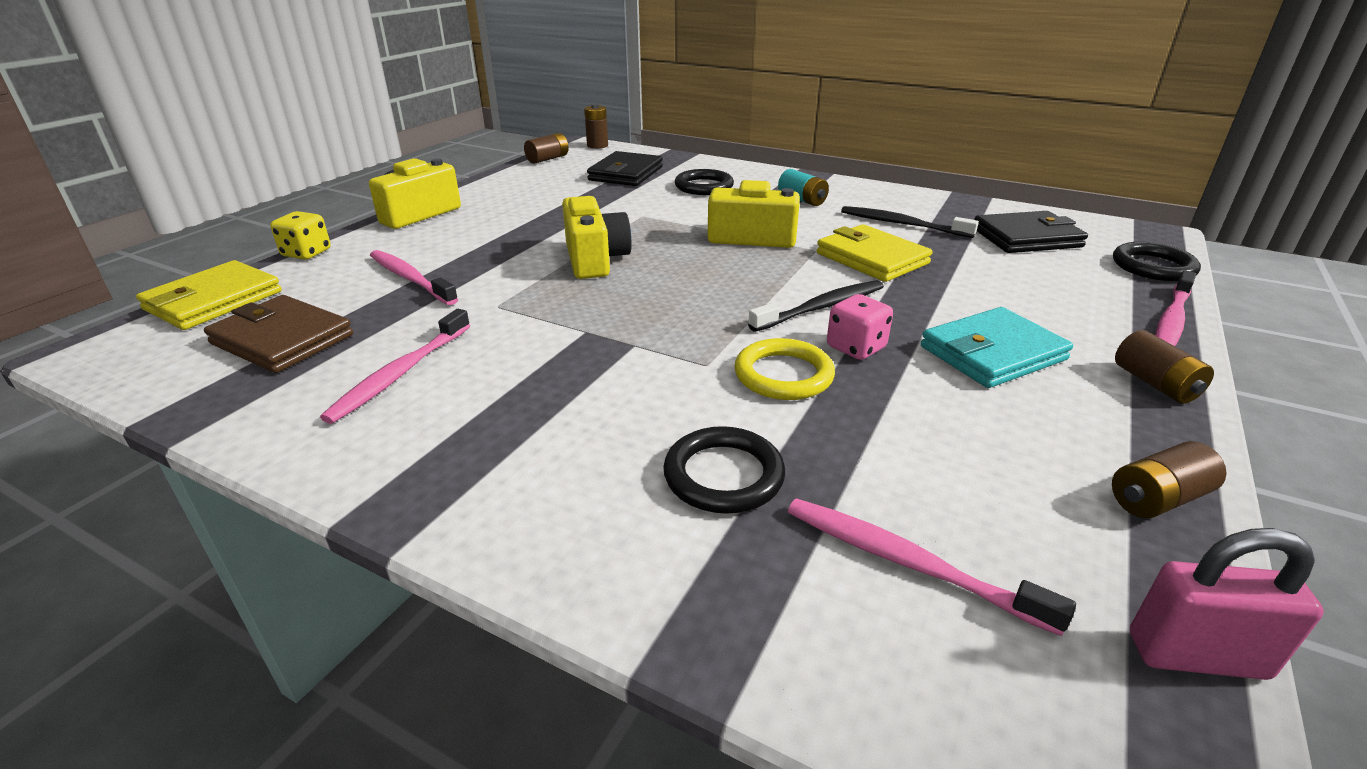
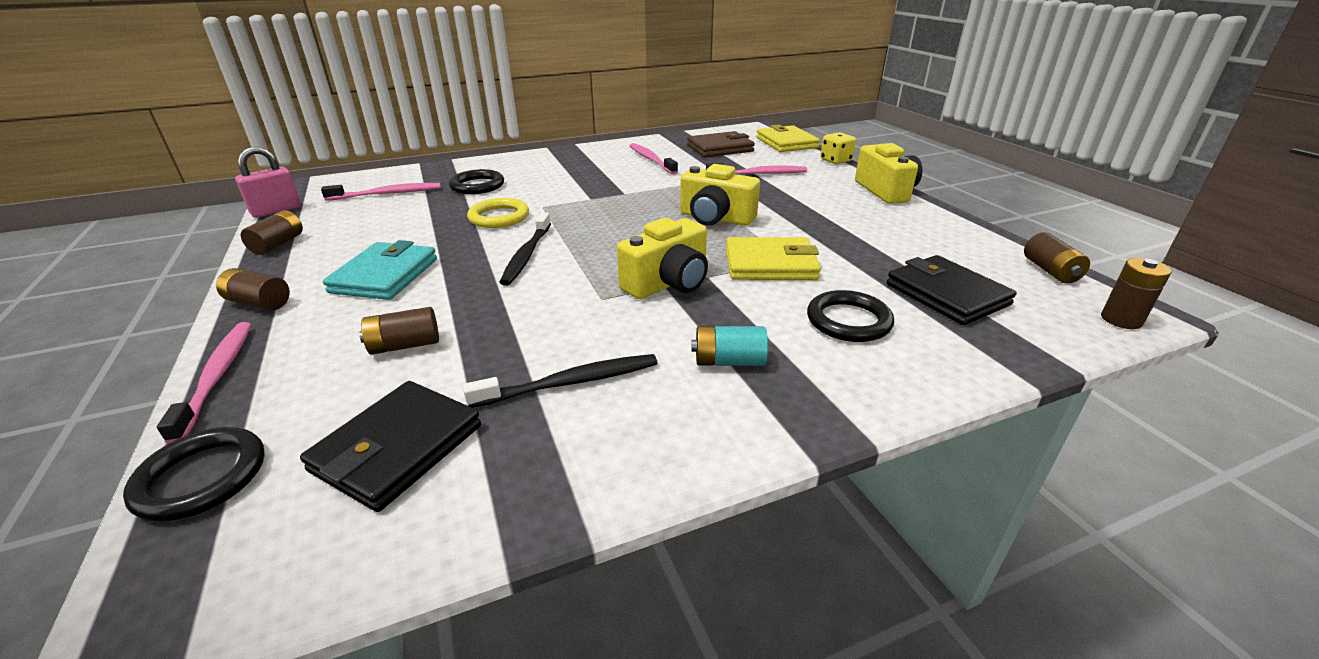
camera: 130 degrees right, 0 degrees up
yellow wallet [817,224,933,282] -> yellow wallet moved to [726,237,821,280]
pink dice [827,294,893,360] -> none
none -> brown battery [359,307,439,355]

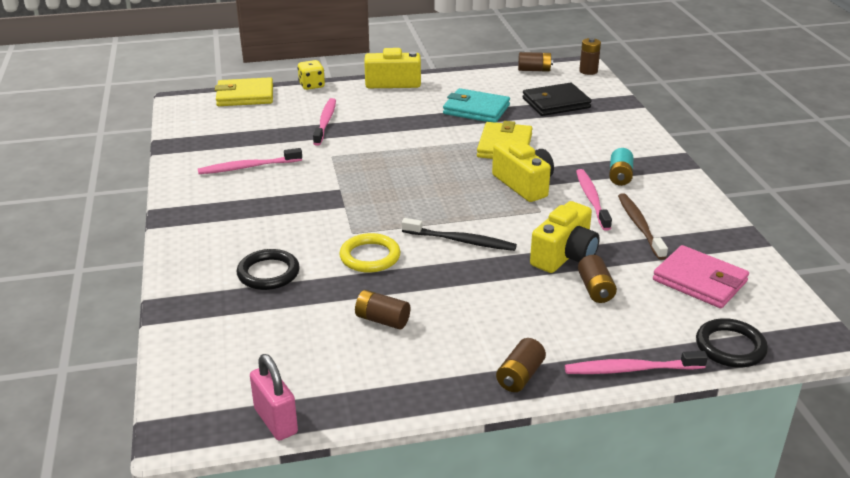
camera: 80 degrees left, 0 degrees up
brown battery [241,210,303,255] -> brown battery moved to [355,290,410,329]
black wallet [300,381,481,512] -> pink wallet [653,245,749,308]
pink toothbrush [321,183,441,201] -> pink toothbrush moved to [576,169,612,231]
turquoise wallet [323,240,437,300] -> turquoise wallet moved to [443,88,510,123]
black toothbrush [463,354,658,408] -> brown toothbrush [618,193,668,260]
yellow camera [680,164,760,226] -> yellow camera moved to [530,201,600,273]
brown wallet [687,131,755,157] -> none
black ring [807,290,894,342] -> none

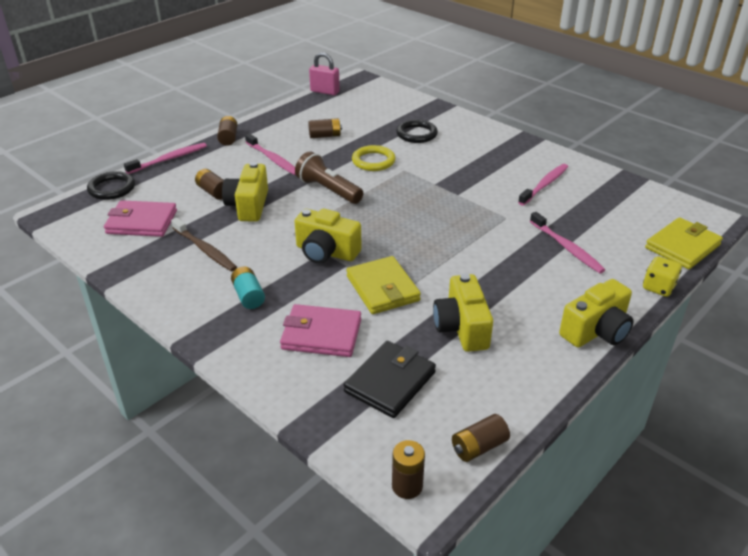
camera: 145 degrees right, 5 degrees up
black toothbrush [402,218,517,251] -> brown flashlight [295,151,363,204]
turquoise wallet [443,88,510,123] -> yellow camera [433,274,493,352]
pink toothbrush [576,169,612,231] -> pink toothbrush moved to [245,133,296,175]
none -> pink wallet [280,304,361,357]

